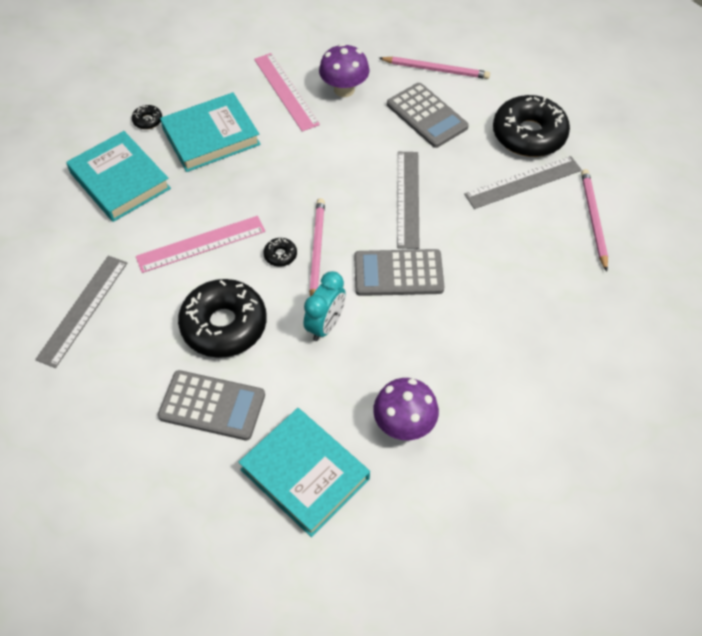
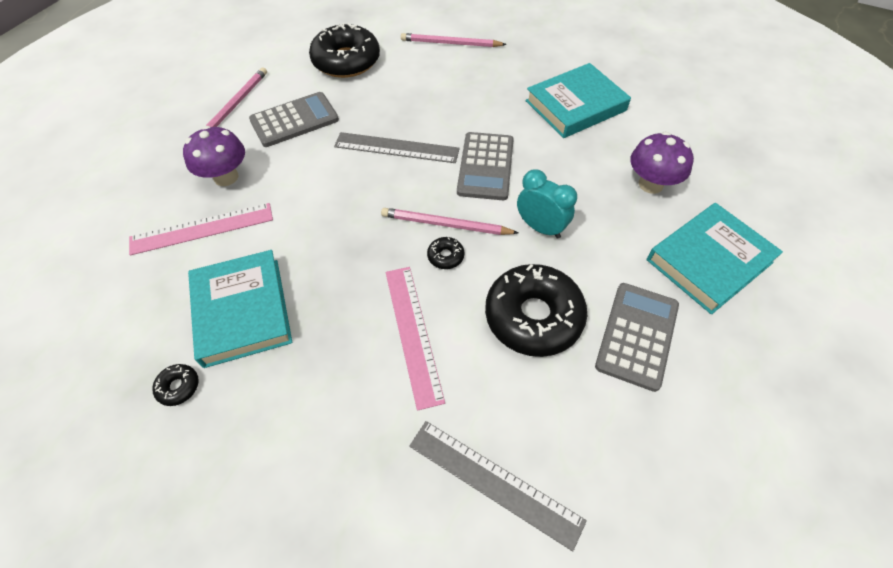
camera: 80 degrees left, 0 degrees up
turquoise book [66,131,171,222] -> turquoise book moved to [525,63,631,138]
grey ruler [464,156,582,209] -> none

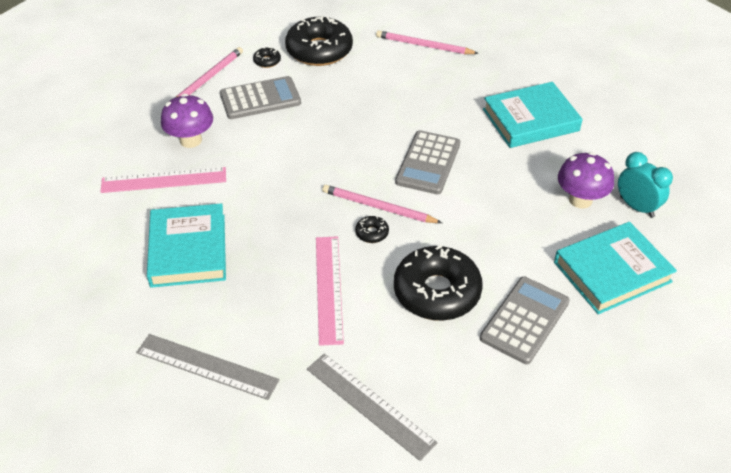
camera: 10 degrees right, 10 degrees down
black donut [152,364,199,406] -> black donut moved to [253,47,281,68]
grey ruler [334,132,460,163] -> grey ruler moved to [136,334,279,400]
turquoise clock [517,169,577,239] -> turquoise clock moved to [618,152,673,218]

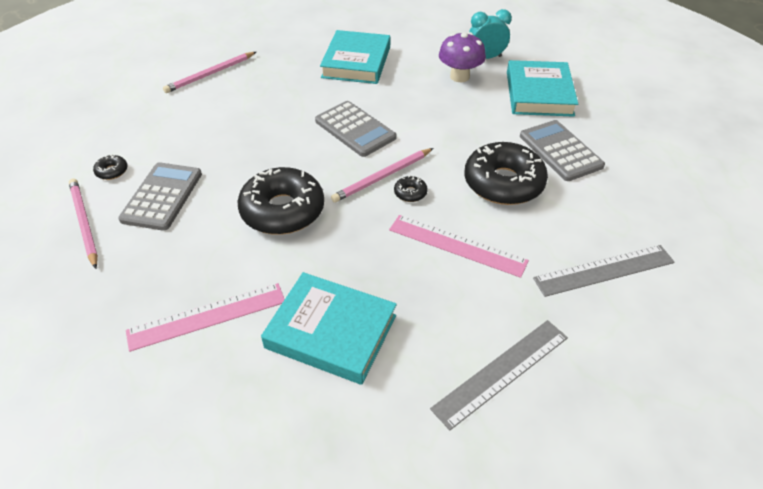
camera: 60 degrees left, 0 degrees up
pink ruler [100,167,226,193] -> pink ruler turned 45 degrees clockwise [126,283,285,352]
purple mushroom [161,94,213,148] -> none
black donut [285,16,353,66] -> black donut moved to [237,167,324,235]

